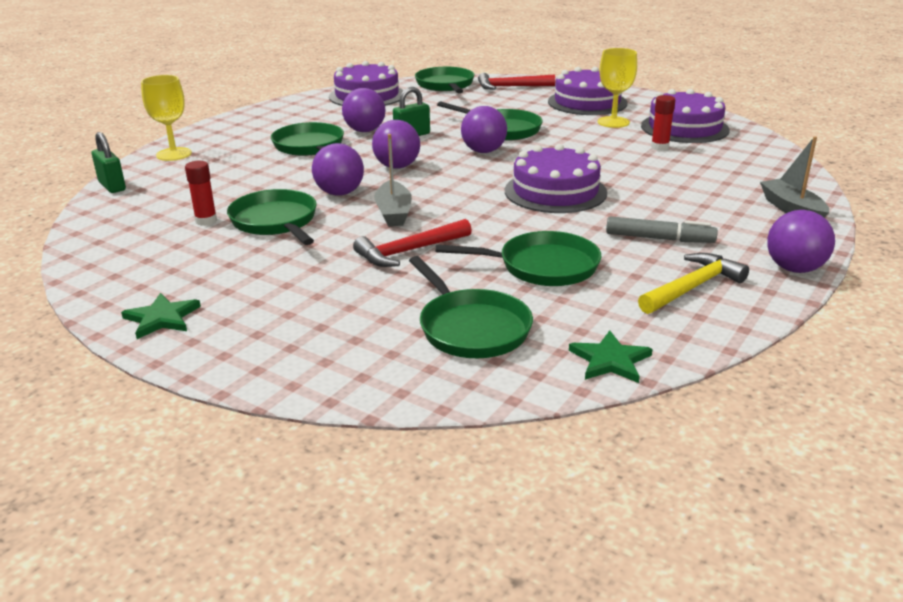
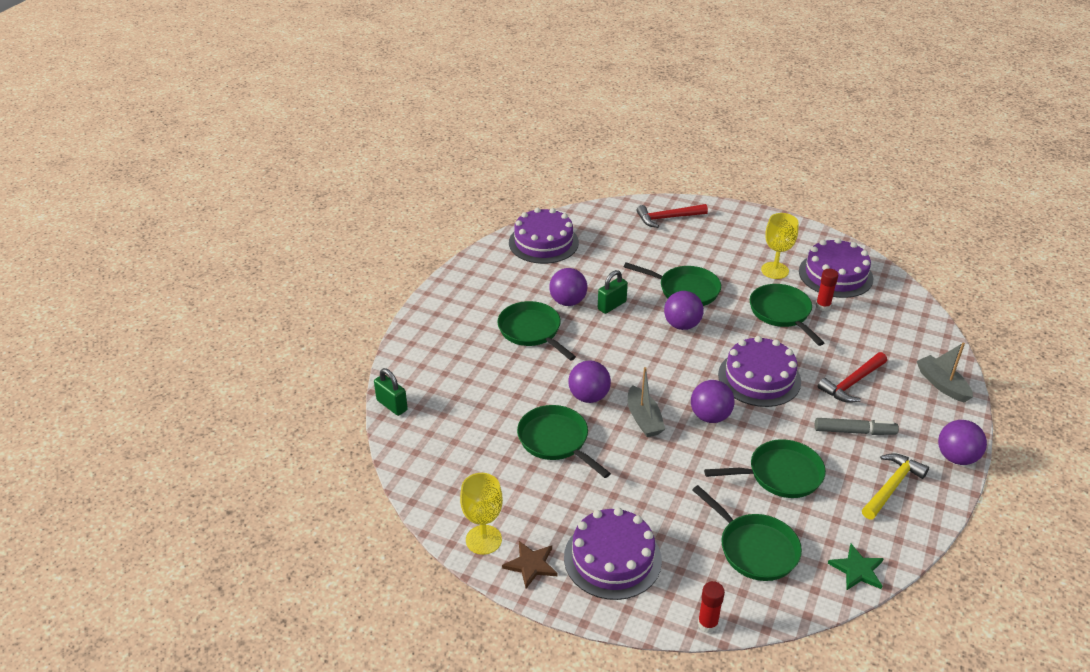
camera: 10 degrees left, 10 degrees up
green star [121,293,201,339] -> brown star [502,541,557,589]
yellow goblet [141,75,192,161] -> yellow goblet moved to [460,473,503,555]
red glue stick [185,161,217,226] -> red glue stick moved to [698,581,725,633]
red hammer [353,219,472,267] -> red hammer moved to [818,352,887,403]
purple ball [372,120,420,169] -> purple ball moved to [691,380,735,423]
green pan [415,67,474,93] -> green pan moved to [750,284,824,346]
purple cake [548,67,628,115] -> purple cake moved to [564,508,662,600]

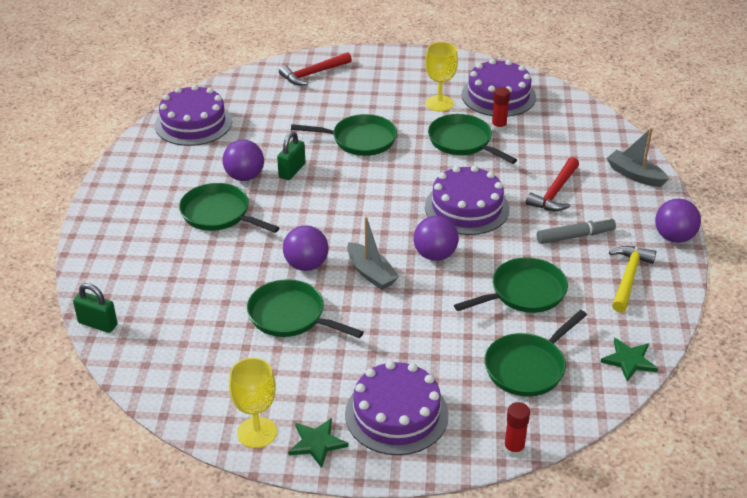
camera: 20 degrees left, 0 degrees up
brown star [502,541,557,589] -> green star [288,418,349,468]
purple ball [664,291,704,330] -> none
green pan [692,485,802,581] -> green pan turned 105 degrees clockwise [484,310,587,397]

